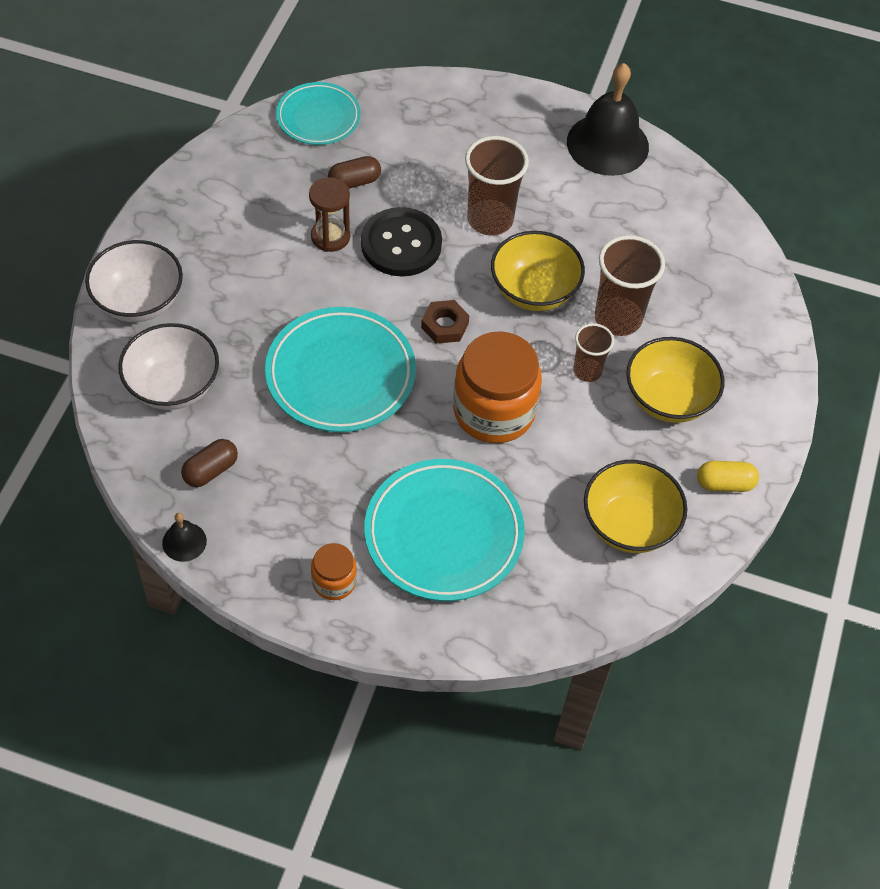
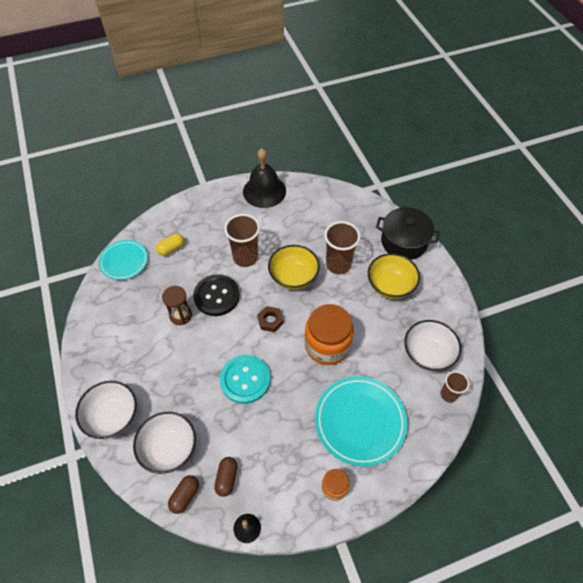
camera: 35 degrees left, 0 degrees up
turquoise plate [265,307,416,432] -> turquoise button [220,355,270,404]
brown capsule [328,156,381,189] -> brown capsule moved to [168,475,199,514]
brown cup [573,323,614,382] -> brown cup moved to [440,371,469,402]
yellow bowl [584,460,688,553] -> white bowl [404,320,461,372]
yellow capsule [697,461,759,492] -> yellow capsule moved to [156,233,184,256]
none -> black pot [376,207,440,260]

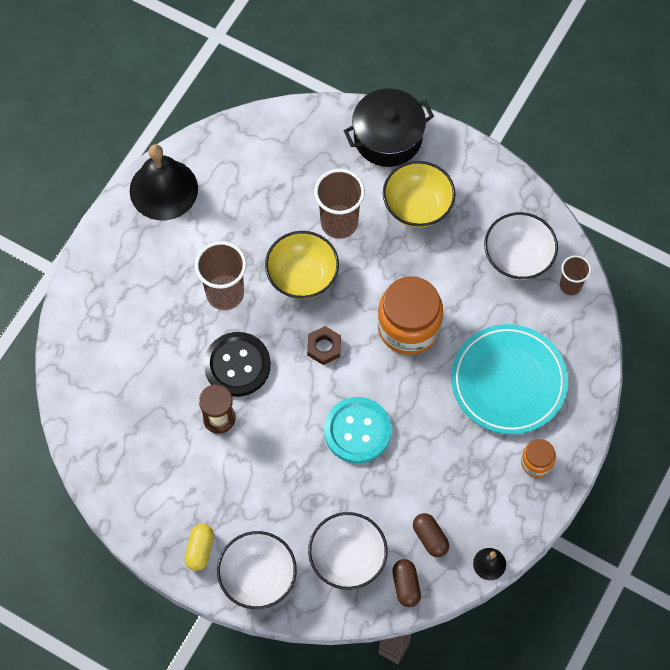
camera: 40 degrees left, 10 degrees up
turquoise plate [99,240,148,280] -> none
yellow capsule [156,233,184,256] -> yellow capsule moved to [185,524,214,571]

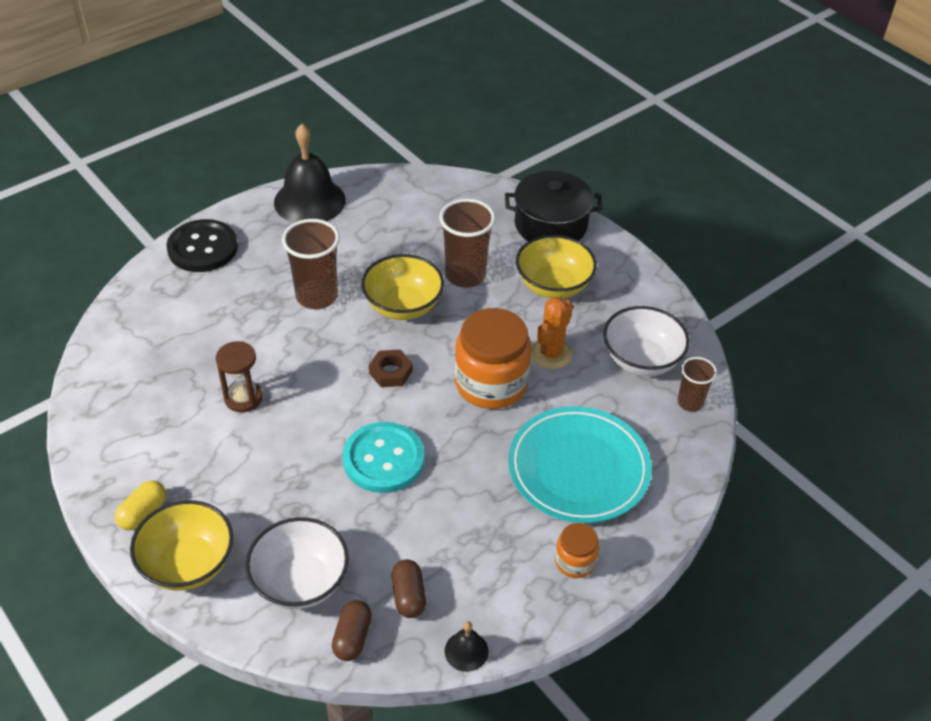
camera: 20 degrees right, 20 degrees down
black button [204,332,271,397] -> black button moved to [166,219,238,272]
white bowl [217,531,297,609] -> yellow bowl [130,500,233,591]
none -> orange cactus [531,297,573,369]

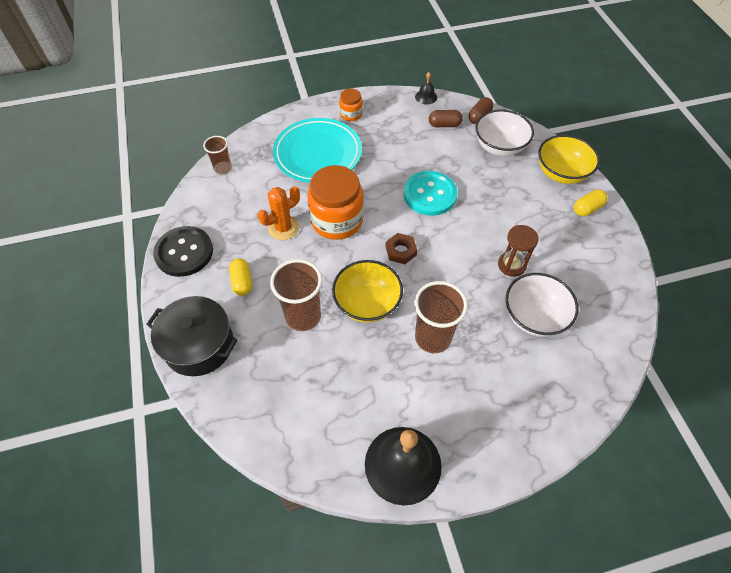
camera: 155 degrees left, 10 degrees up
black button [166,219,238,272] -> black button moved to [153,226,213,277]
brown capsule [392,559,426,618] -> brown capsule turned 75 degrees clockwise [429,110,463,127]
yellow bowl [516,235,597,298] -> yellow capsule [229,258,252,296]
white bowl [603,306,689,376] -> white bowl moved to [506,273,579,337]

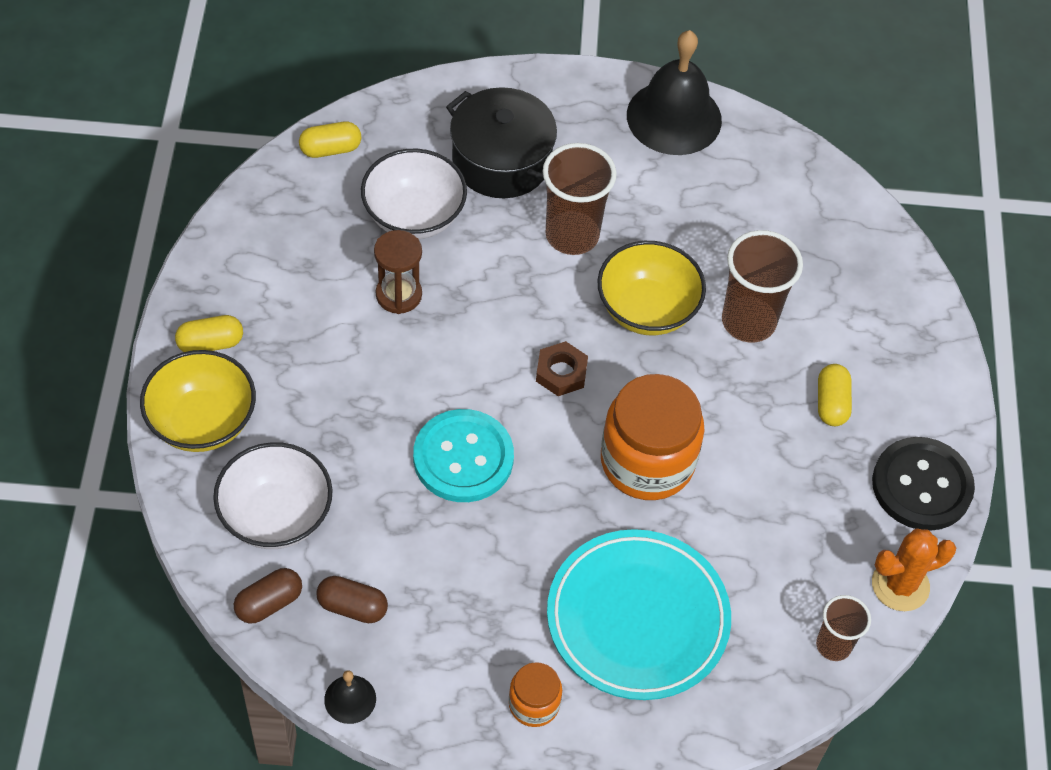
camera: 165 degrees left, 0 degrees up
black pot [146,296,238,376] -> black pot moved to [446,87,557,198]
orange cactus [257,186,300,240] -> orange cactus moved to [872,528,956,611]
none -> yellow capsule [299,121,361,158]

